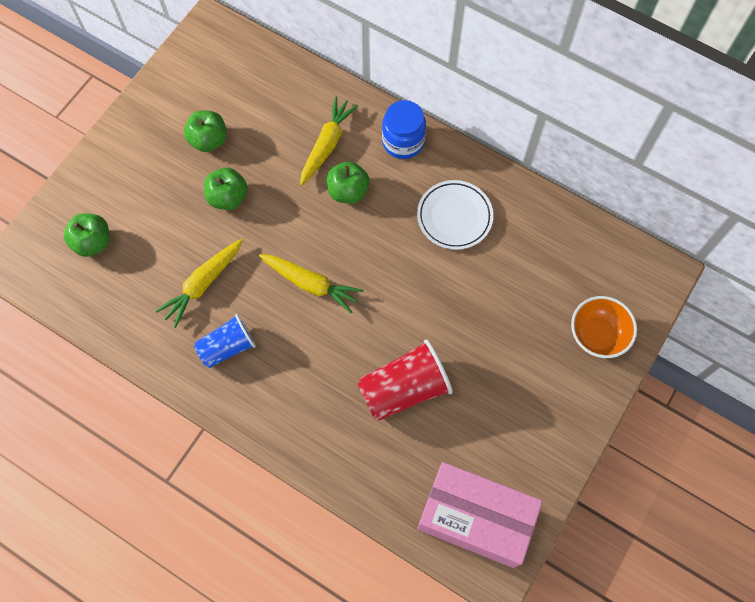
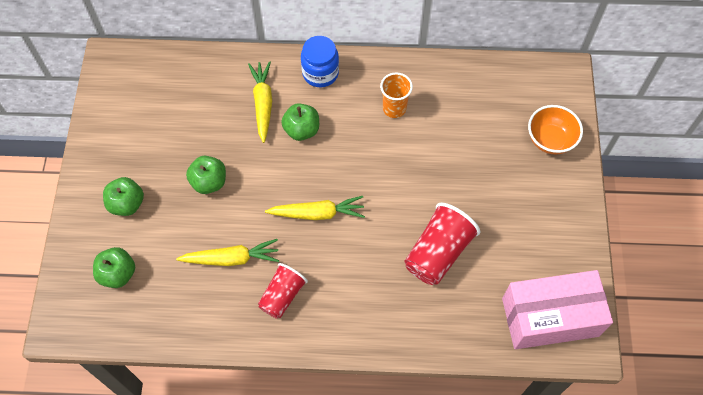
camera: 30 degrees left, 5 degrees down
yellow carrot [155,239,243,328] -> yellow carrot turned 105 degrees counterclockwise [176,239,279,266]
green apple [184,111,227,152] -> green apple moved to [103,177,144,216]
blue cup [194,314,256,368] -> red cup [258,263,308,319]
white plate [417,180,493,250] -> orange cup [380,73,413,118]

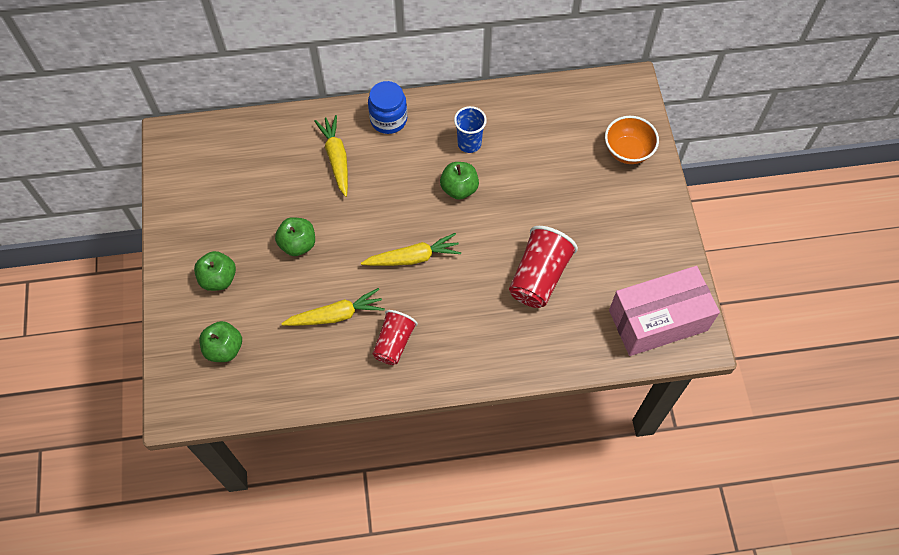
camera: 10 degrees left, 0 degrees up
green apple [281,103,319,141] -> green apple moved to [440,162,479,200]
orange cup [380,73,413,118] -> blue cup [454,106,487,153]

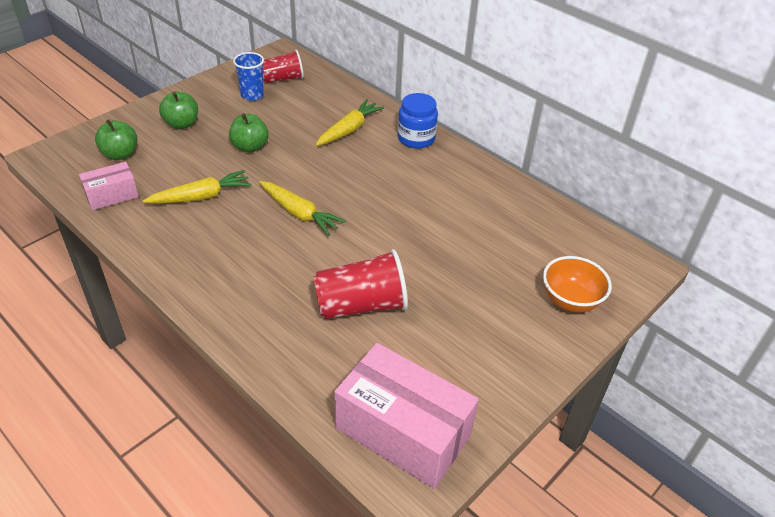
camera: 50 degrees right, 20 degrees down
yellow carrot [281,288,385,326] -> yellow carrot turned 60 degrees counterclockwise [143,170,251,204]
red cup [372,310,418,365] -> red cup moved to [263,50,304,83]
green apple [440,162,479,200] -> none
blue cup [454,106,487,153] -> blue cup moved to [233,52,264,101]
none -> pink box [79,162,139,210]

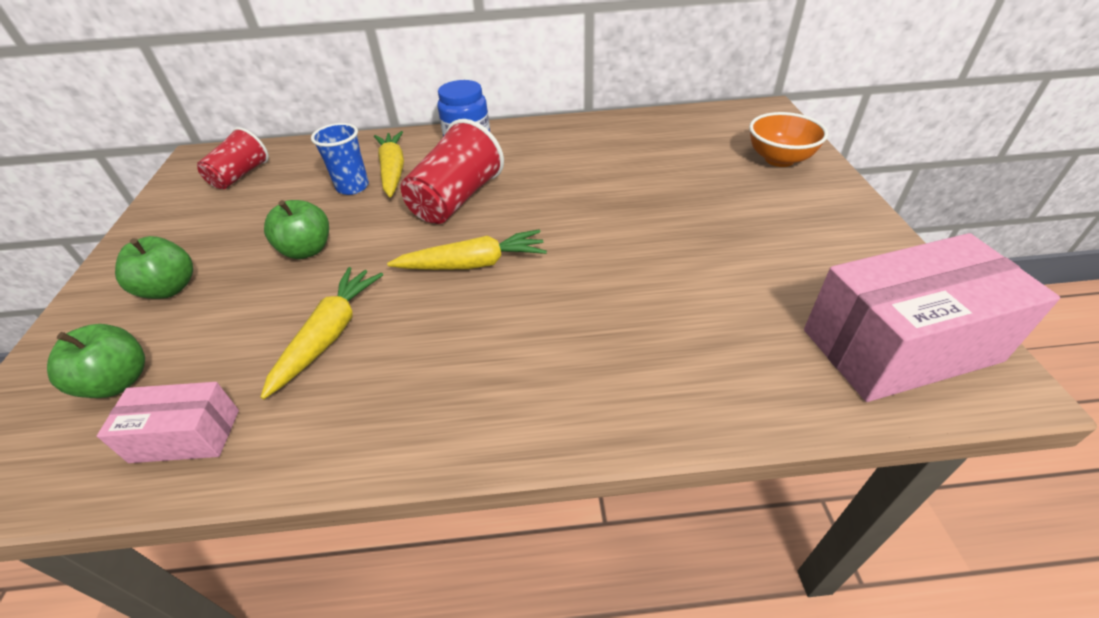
camera: 45 degrees left, 0 degrees up
pink box [79,162,139,210] -> pink box turned 75 degrees clockwise [97,382,239,463]
blue cup [233,52,264,101] -> blue cup moved to [311,123,369,195]
red cup [313,249,408,319] -> red cup moved to [400,119,504,224]

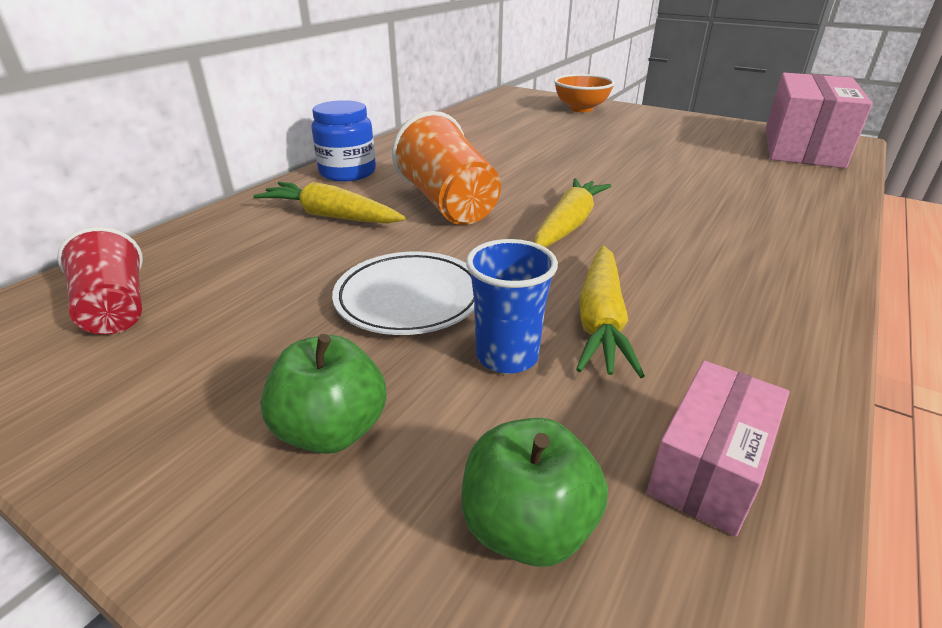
camera: 55 degrees left, 10 degrees down
yellow carrot [260,267,384,399] -> yellow carrot turned 135 degrees counterclockwise [576,245,645,378]
green apple [264,200,329,259] -> white plate [332,252,474,335]
blue cup [311,123,369,195] -> blue cup moved to [466,239,558,374]
red cup [400,119,504,224] -> orange cup [392,111,501,225]

